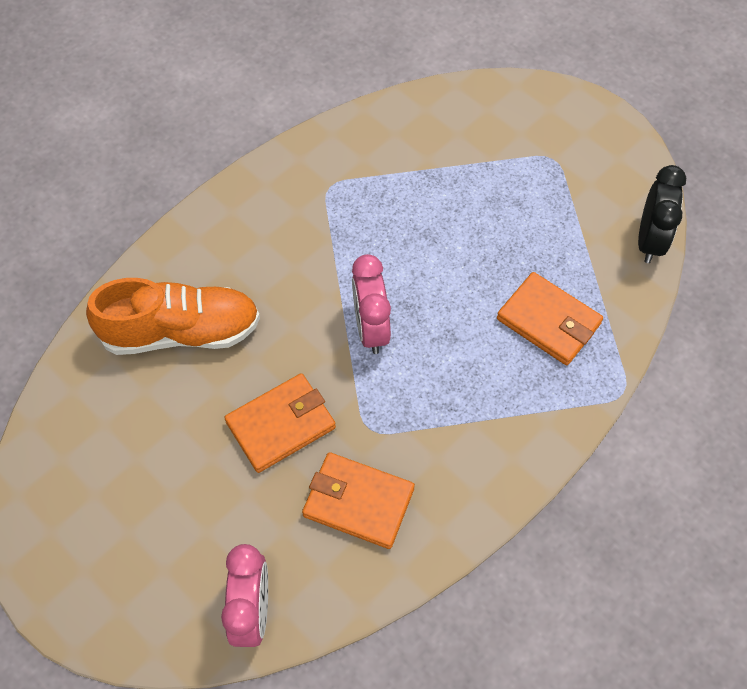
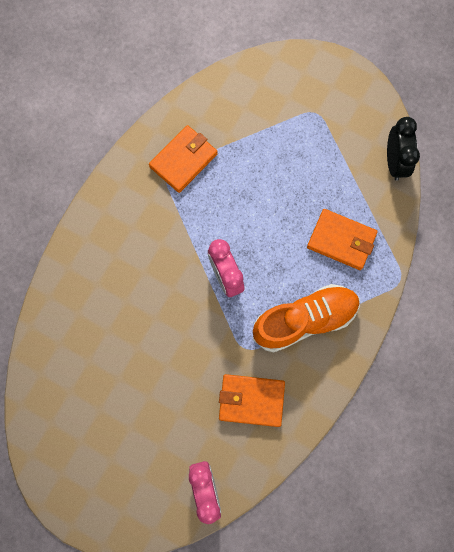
camera: 15 degrees left, 15 degrees up
orange shoe [86,278,260,355] -> orange shoe moved to [253,284,360,352]
orange wallet [224,373,336,473] -> orange wallet moved to [149,125,218,193]

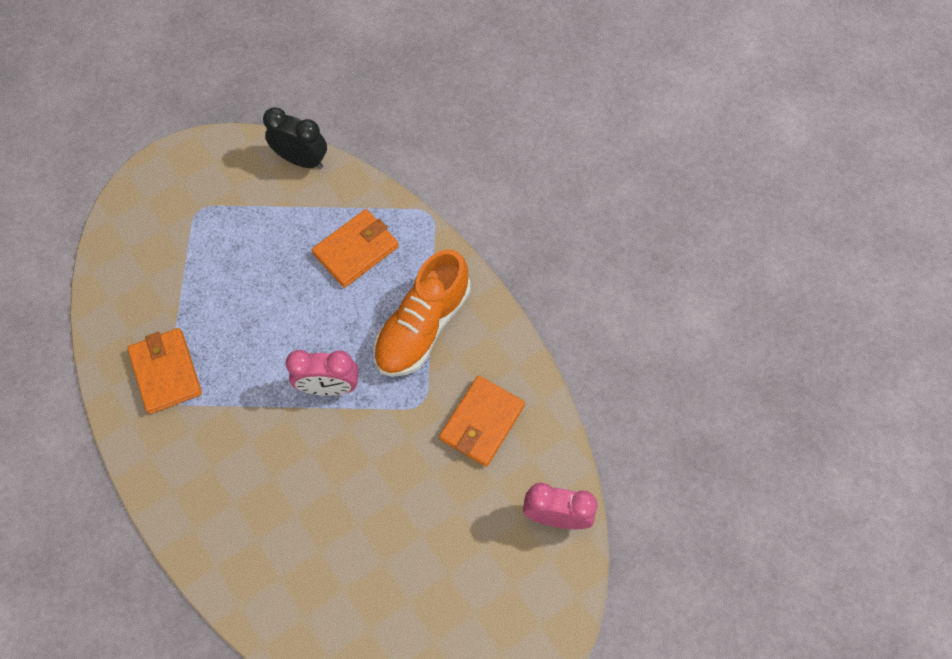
camera: 65 degrees left, 10 degrees down
orange shoe [253,284,360,352] -> orange shoe turned 150 degrees counterclockwise [373,249,470,377]

